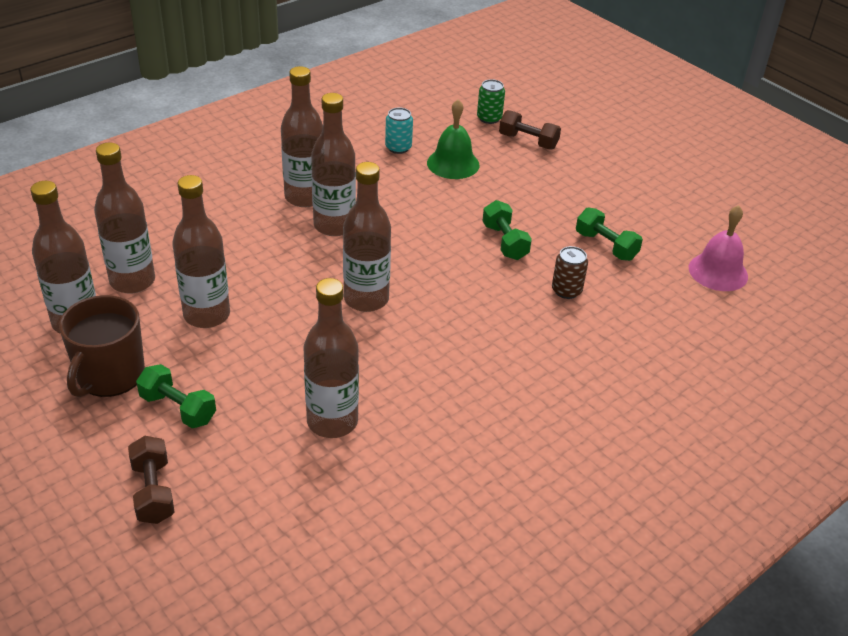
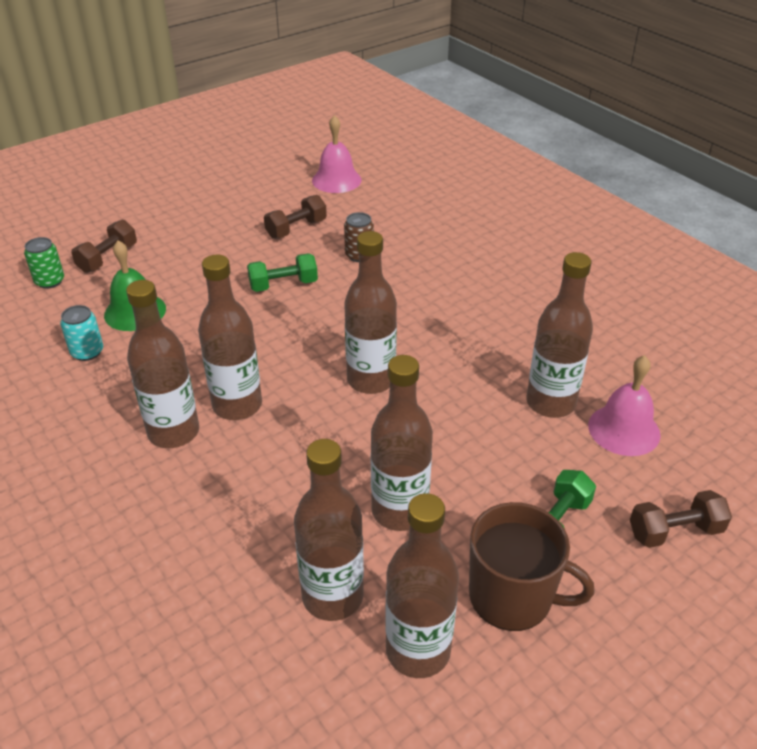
camera: 85 degrees left, 0 degrees up
green dumbbell [576,208,643,261] -> brown dumbbell [264,195,327,239]
none -> pink bell [588,355,661,456]

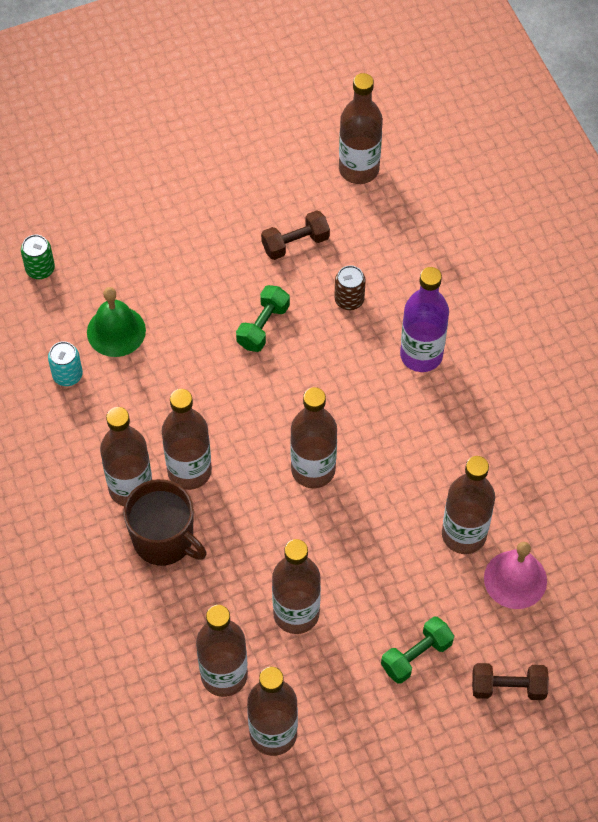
camera: 15 degrees right, 20 degrees up
brown dumbbell [71,220,137,273] -> none
green dumbbell [247,253,318,292] -> green dumbbell turned 60 degrees counterclockwise [236,285,290,352]
pink bell [312,115,361,193] -> brown bottle [339,73,383,184]
brown mug [469,502,595,631] -> brown mug moved to [123,479,207,565]
none -> purple bottle [400,267,449,372]

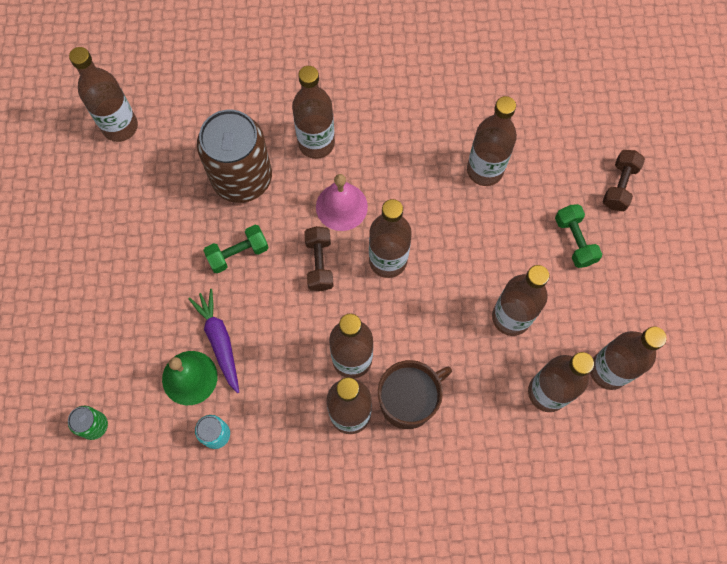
camera: 70 degrees left, 10 degrees up
green dumbbell [236,285,290,352] -> green dumbbell turned 75 degrees counterclockwise [203,225,269,273]
brown dumbbell [261,210,330,260] -> brown dumbbell moved to [304,226,334,291]
brown can [334,265,366,310] -> brown can [197,110,272,203], size x2.34
purple bottle [400,267,449,372] -> brown bottle [292,66,335,159]
pink bell [484,542,547,609] -> pink bell moved to [316,174,368,231]
none -> purple carrot [188,289,239,393]

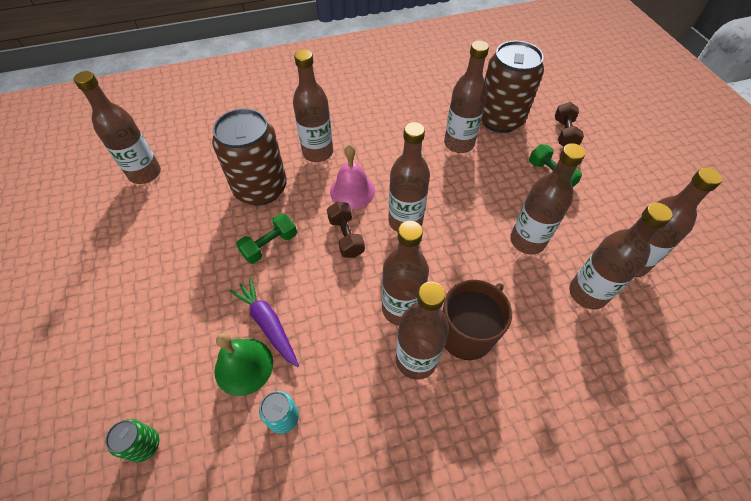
camera: 15 degrees left, 15 degrees down
none -> brown can [481,41,544,133]

